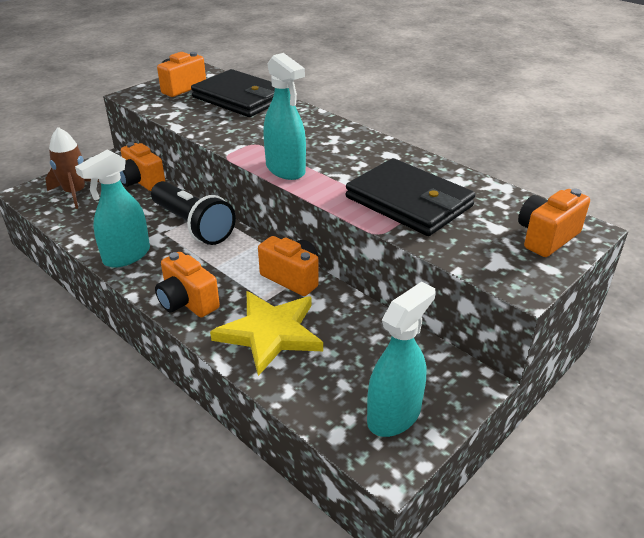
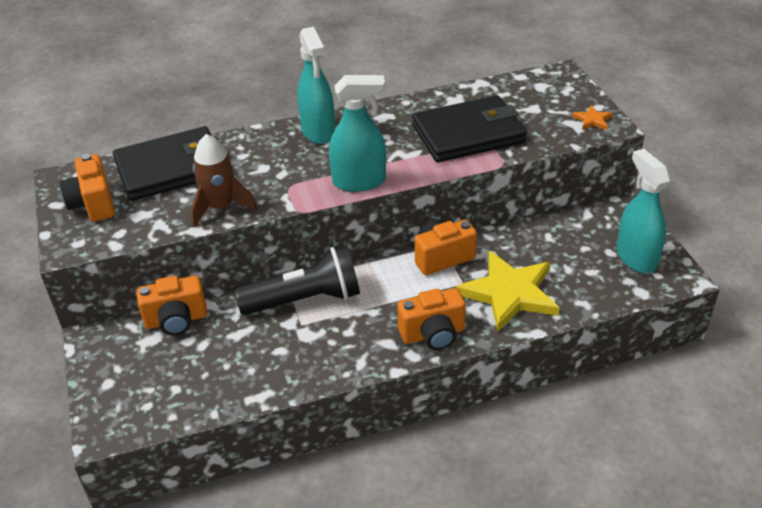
camera: 60 degrees left, 5 degrees up
brown rocket [45,127,99,209] -> brown rocket moved to [191,134,257,227]
turquoise spray bottle [75,149,150,268] -> turquoise spray bottle moved to [297,27,335,144]
orange camera [518,189,590,257] -> none
none -> orange star [572,105,613,130]

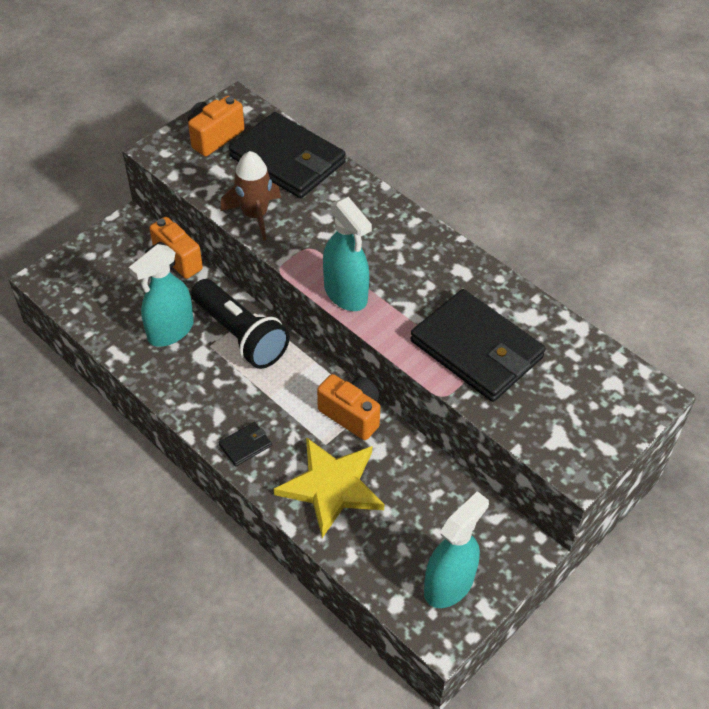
camera: 60 degrees right, 10 degrees up
turquoise spray bottle [297,27,335,144] -> turquoise spray bottle moved to [129,244,194,347]
orange camera [397,288,466,350] -> black wallet [219,422,272,466]
orange star [572,105,613,130] -> none

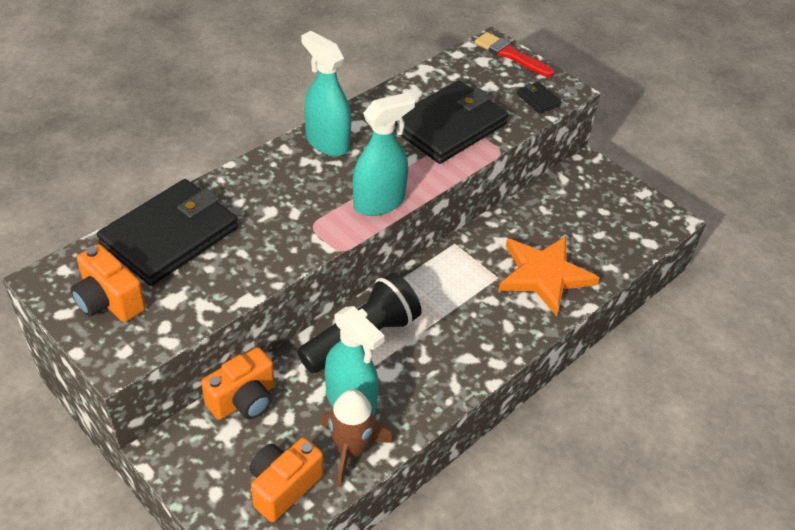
camera: 90 degrees left, 5 degrees down
black wallet [219,422,272,466] -> black wallet moved to [517,82,562,114]
brown rocket [220,151,281,241] -> brown rocket moved to [321,389,393,488]
yellow star [274,437,385,538] -> orange star [498,236,599,316]
orange camera [317,374,380,440] -> orange camera moved to [249,438,323,522]
turquoise spray bottle [424,491,489,608] -> turquoise spray bottle moved to [301,31,351,156]
none -> red brush [475,32,554,77]

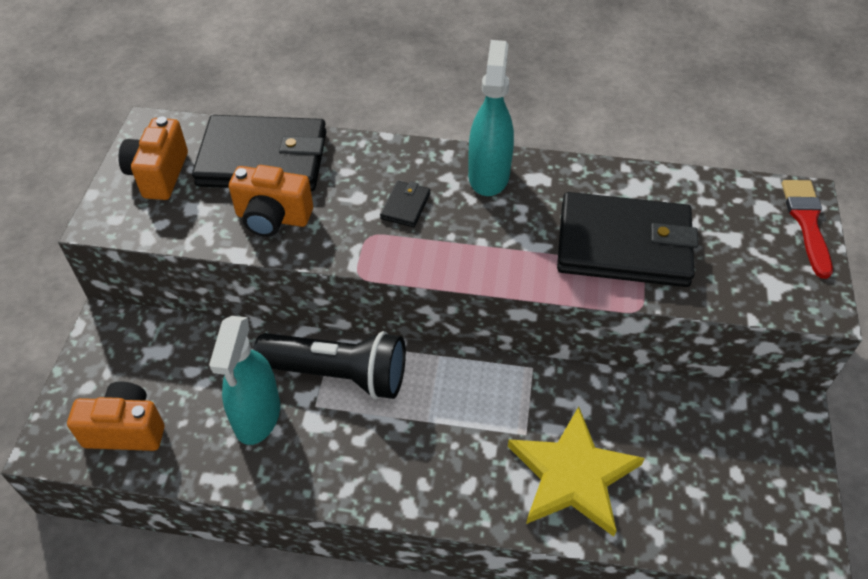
camera: 55 degrees right, 5 degrees up
orange camera [201,347,275,420] -> orange camera moved to [229,165,313,237]
brown rocket [321,389,393,488] -> none
turquoise spray bottle [353,92,415,216] -> none
orange star [498,236,599,316] -> yellow star [508,406,645,537]
black wallet [517,82,562,114] -> black wallet moved to [380,181,430,227]

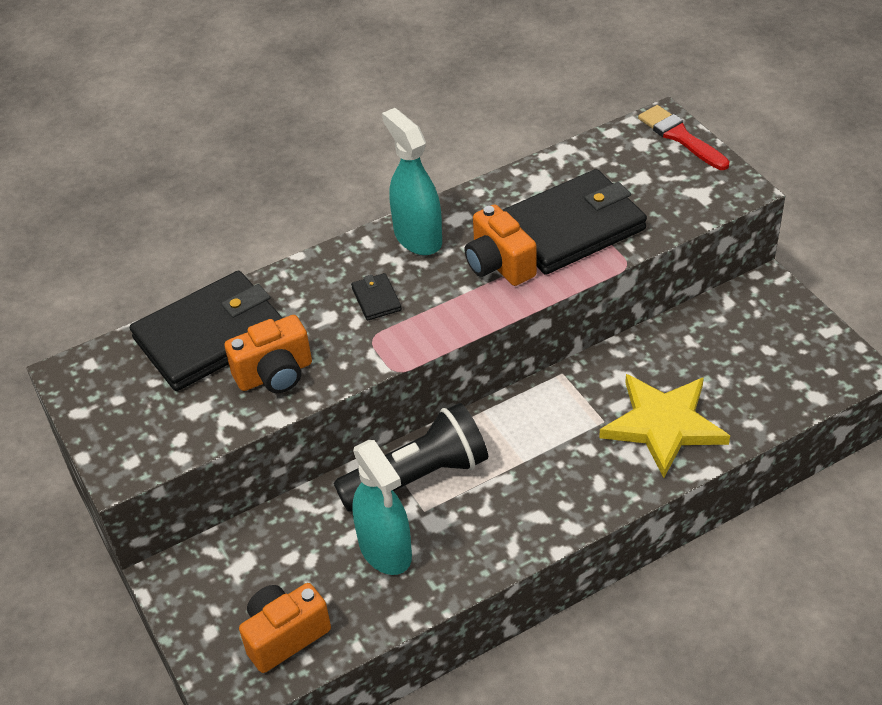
camera: 35 degrees left, 5 degrees down
orange camera [118,117,188,200] -> orange camera moved to [464,204,537,286]

